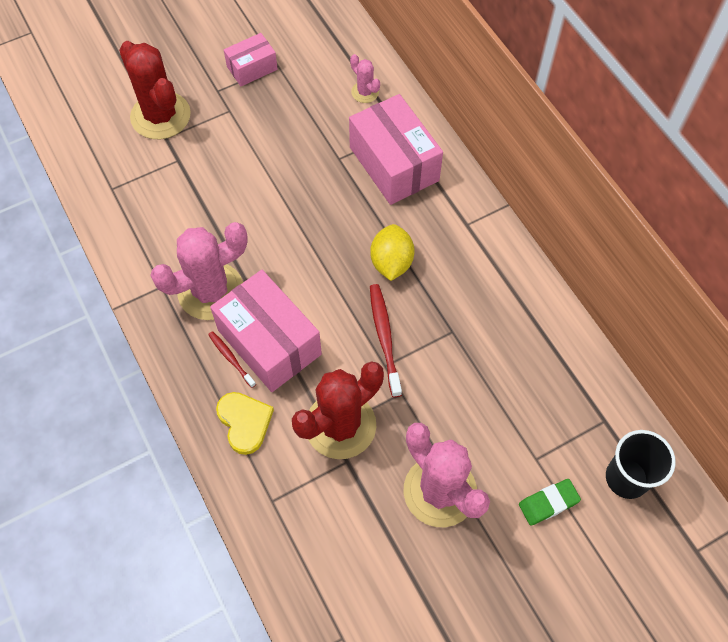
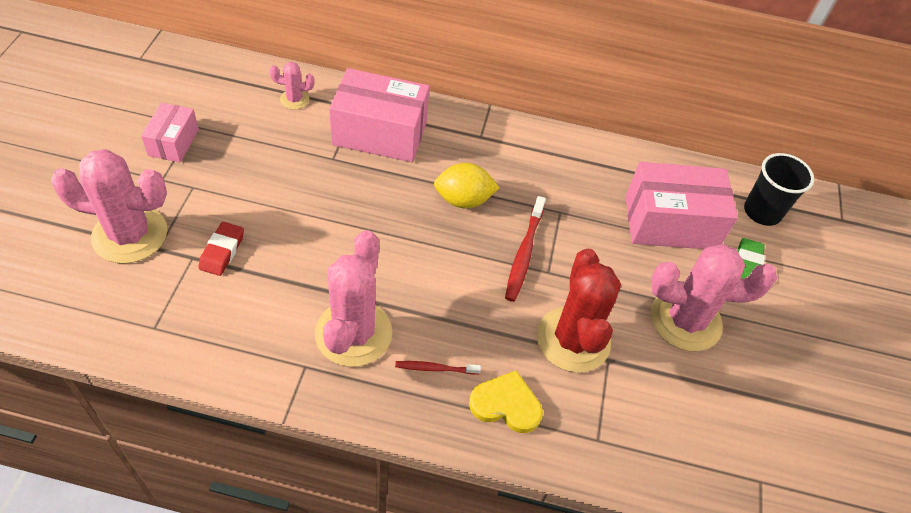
camera: 55 degrees left, 10 degrees down
red cactus [119,41,191,139] -> pink cactus [51,149,167,264]
pink box [210,270,322,392] -> pink box moved to [625,162,738,249]
yellow lemon [370,224,415,281] -> yellow lemon turned 45 degrees counterclockwise [434,163,499,208]
red toothbrush [370,284,402,397] -> red toothbrush turned 105 degrees counterclockwise [505,196,546,302]
none -> red eraser [199,222,244,276]

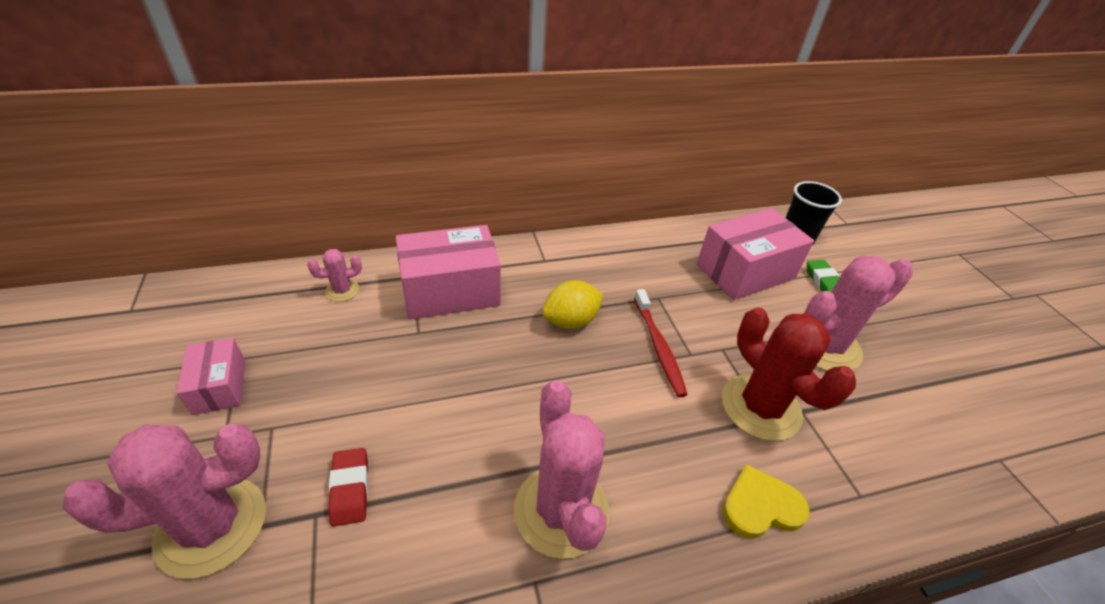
camera: 25 degrees left, 10 degrees down
red toothbrush [395,361,481,375] -> none

